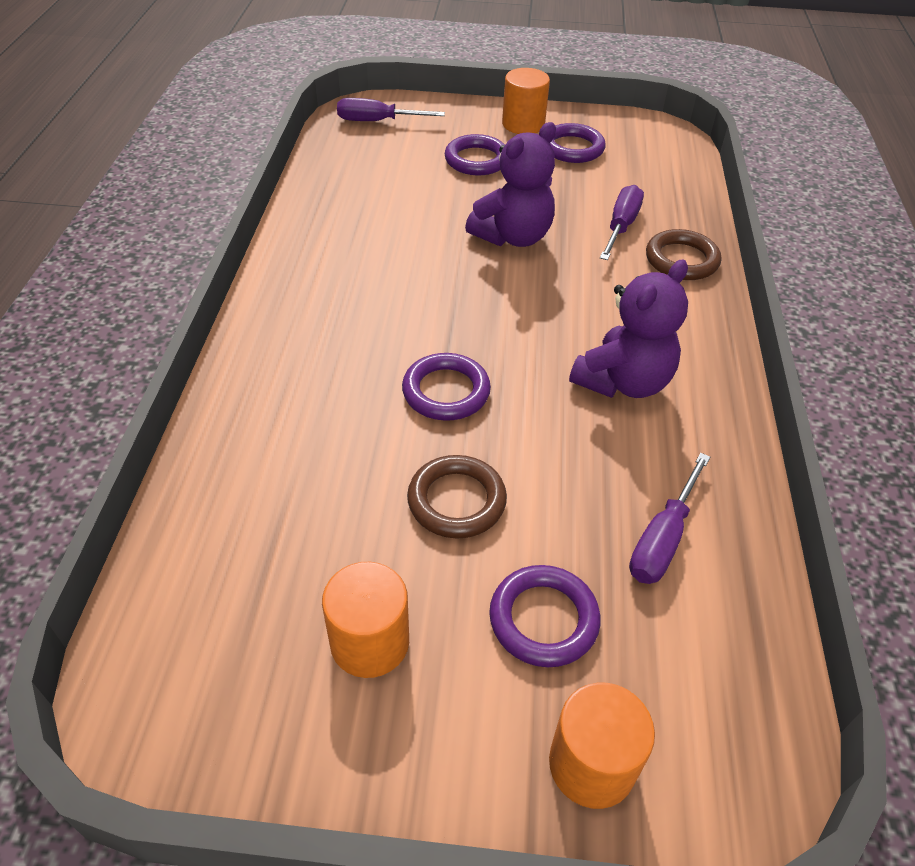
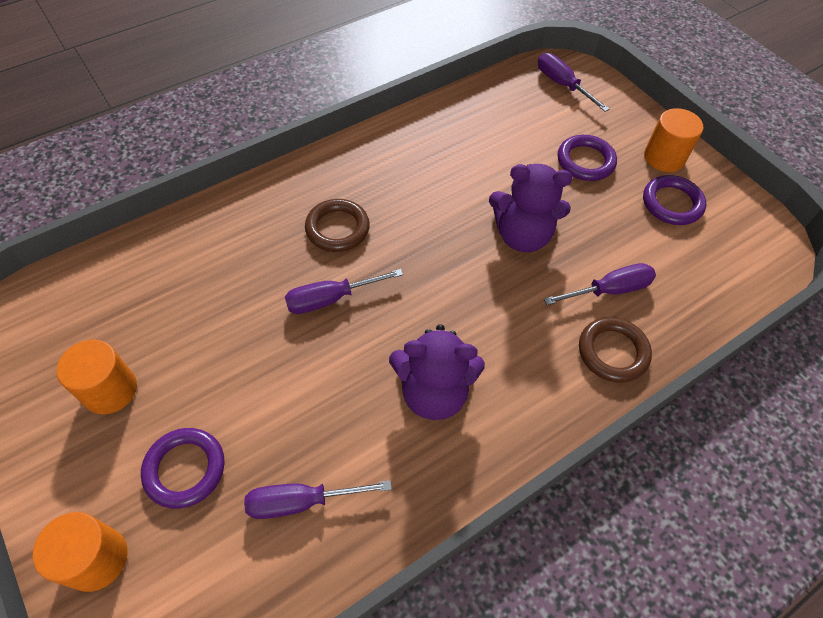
camera: 50 degrees right, 10 degrees up
purple ring [402,353,491,421] -> purple screwdriver [285,269,403,314]
brown ring [407,455,507,538] -> brown ring moved to [305,199,370,252]

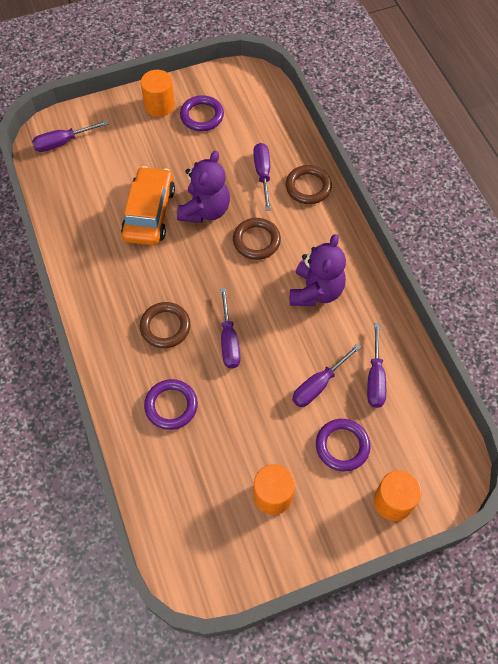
camera: 75 degrees left, 5 degrees up
purple ring [558,135,617,181] -> purple ring moved to [144,379,198,430]
none -> orange car [121,166,175,245]
none -> brown ring [233,218,281,260]
none -> purple screwdriver [292,343,361,407]

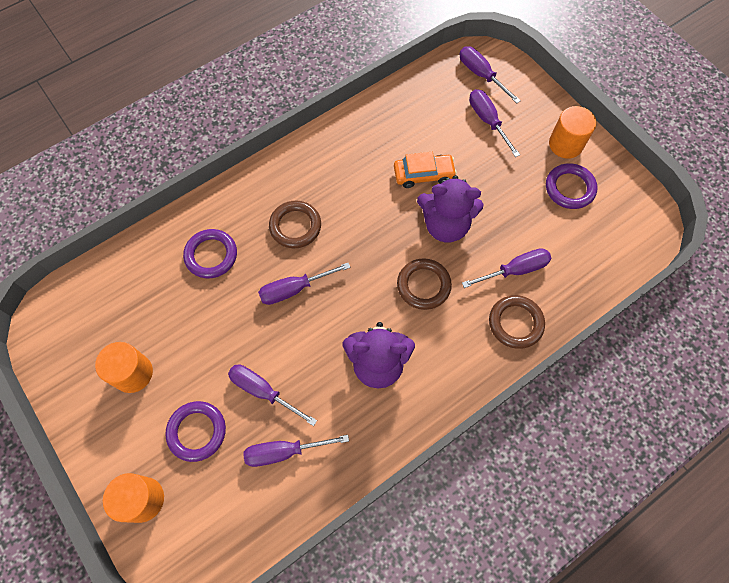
camera: 75 degrees right, 5 degrees up
orange car [121,166,175,245] -> orange car [394,152,457,188], size x0.64
none -> purple screwdriver [469,89,520,157]

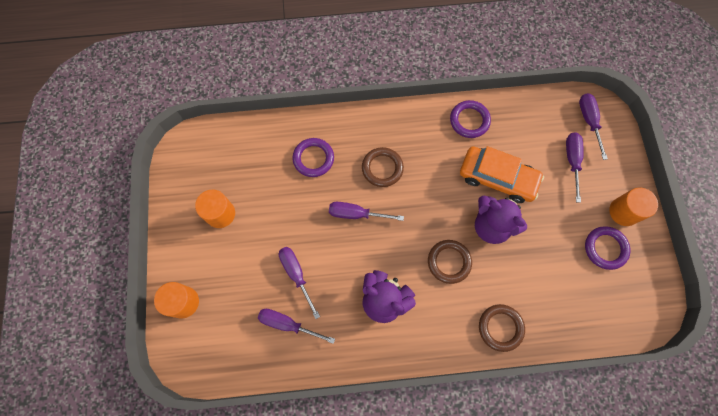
camera: 30 degrees right, 5 degrees up
purple ring [165,401,226,462] -> purple ring moved to [450,100,491,138]
orange car [394,152,457,188] -> orange car [460,146,544,203], size x1.55
purple screwdriver [462,248,551,288] -> none

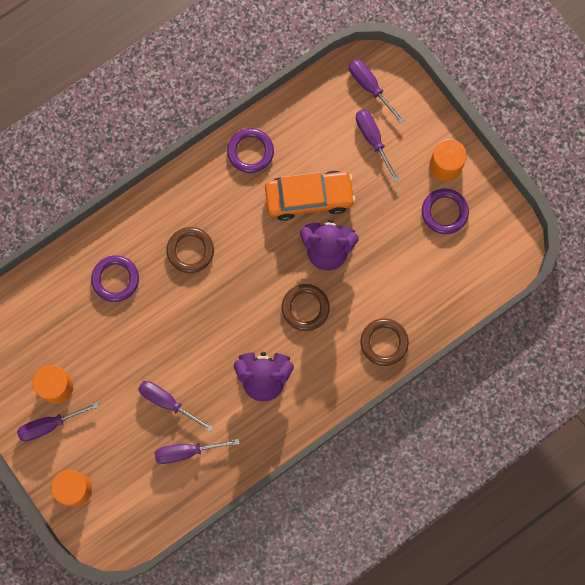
camera: 30 degrees left, 5 degrees up
purple screwdriver [329,202,404,221] -> purple screwdriver moved to [17,402,99,441]

